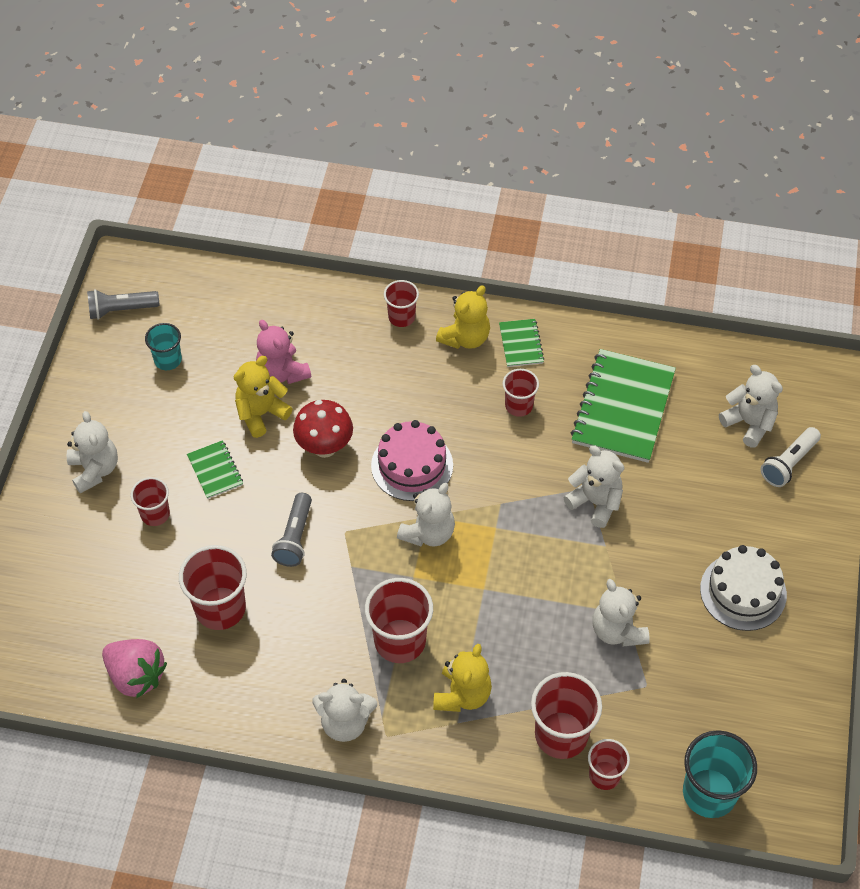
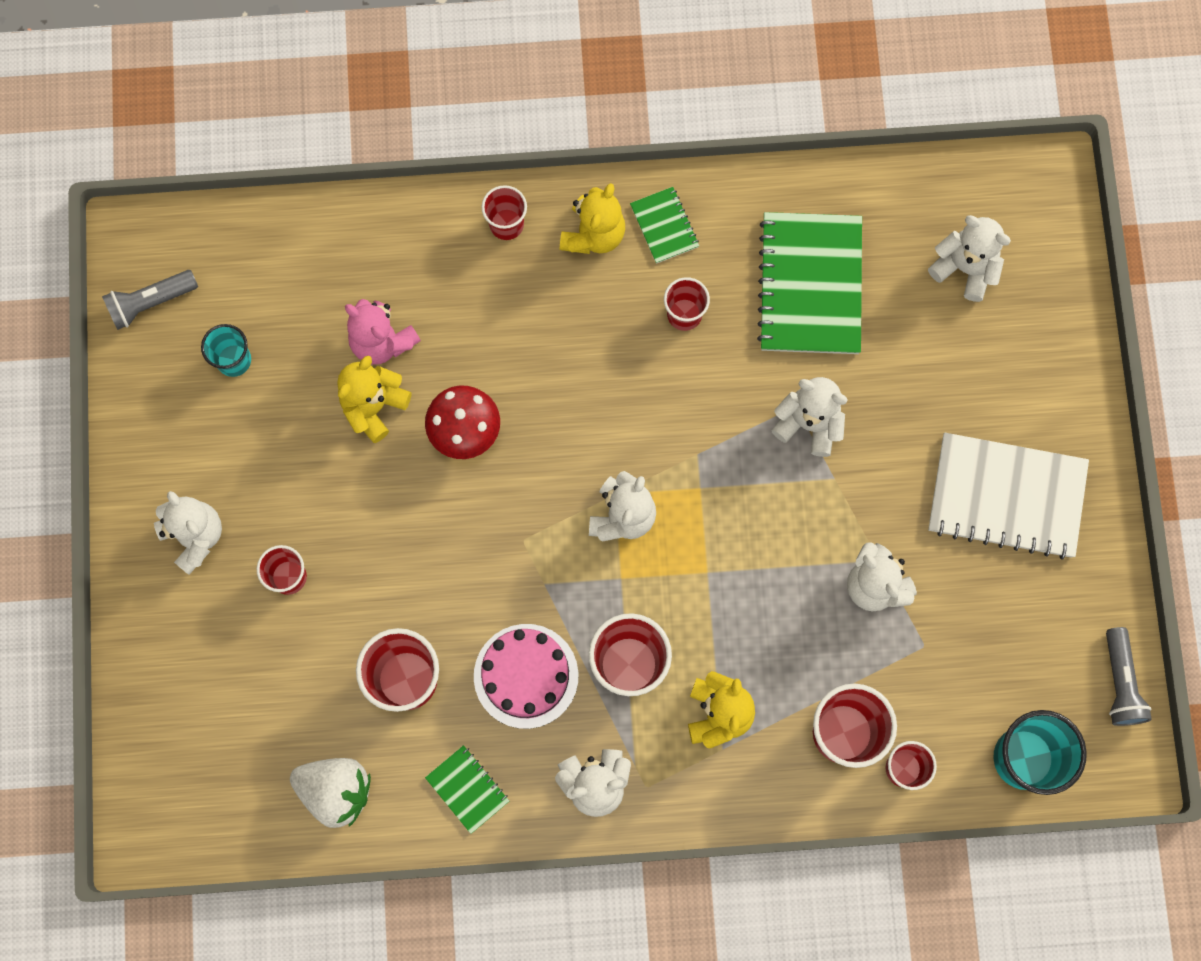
camera: 15 degrees left, 20 degrees up
pink strawberry [102,639,167,698] -> white strawberry [290,758,371,828]
green notebook [187,440,243,499] -> green notebook moved to [425,745,509,834]
grey flashlight [271,493,312,567] -> grey flashlight moved to [1106,627,1152,726]
pink cake [371,420,453,501] -> pink cake moved to [474,624,579,729]
white cake [700,545,787,631] -> white notebook [928,433,1089,560]
white flashlight [761,427,821,487] -> none

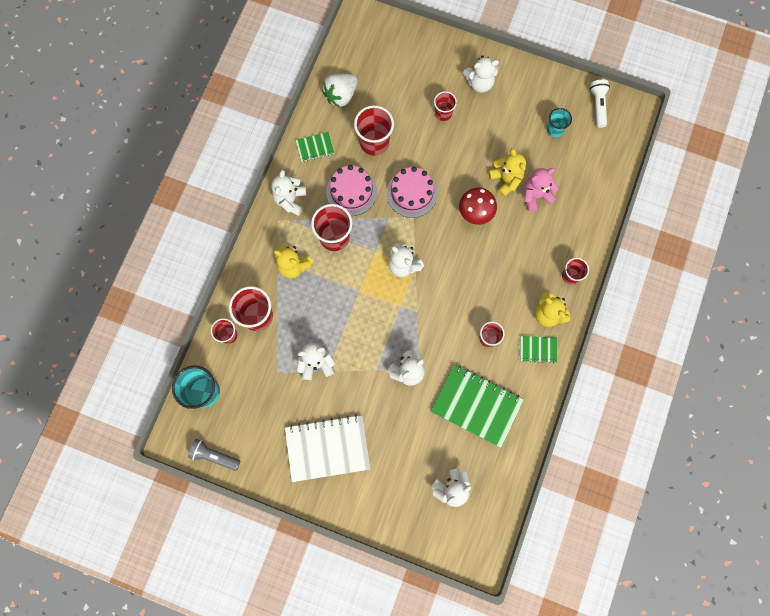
camera: 115 degrees right, 0 degrees up
grey flashlight [102,270,198,330] -> white flashlight [590,80,610,128]
white notebook [928,433,1089,560] -> white notebook turned 45 degrees clockwise [285,414,370,482]
none -> pink cake [387,167,437,218]

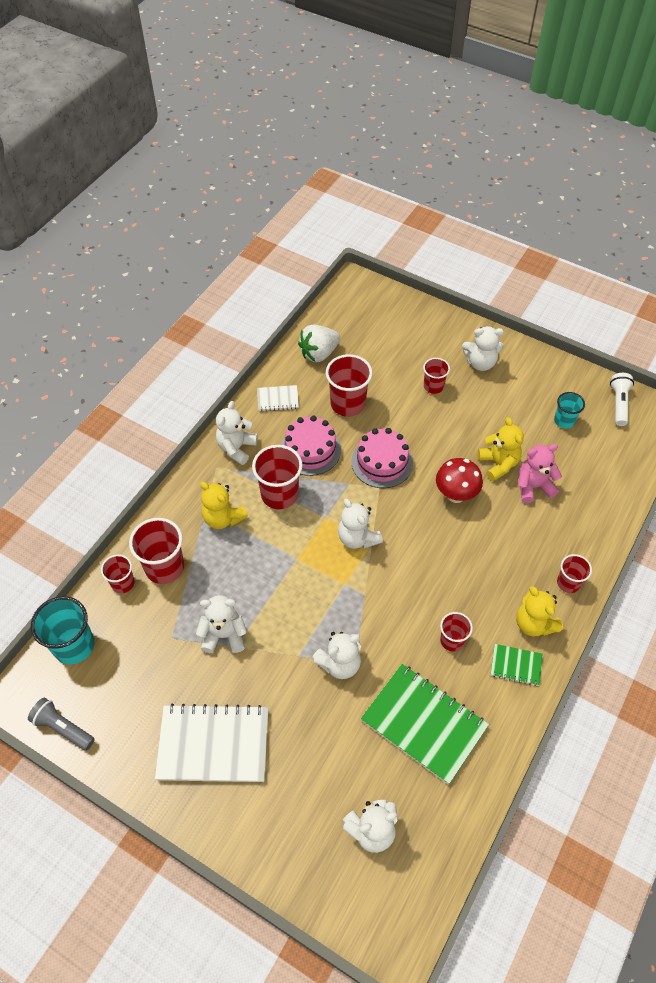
camera: 10 degrees right, 20 degrees down
green notebook [295,132,334,162] -> white notebook [257,385,299,411]

